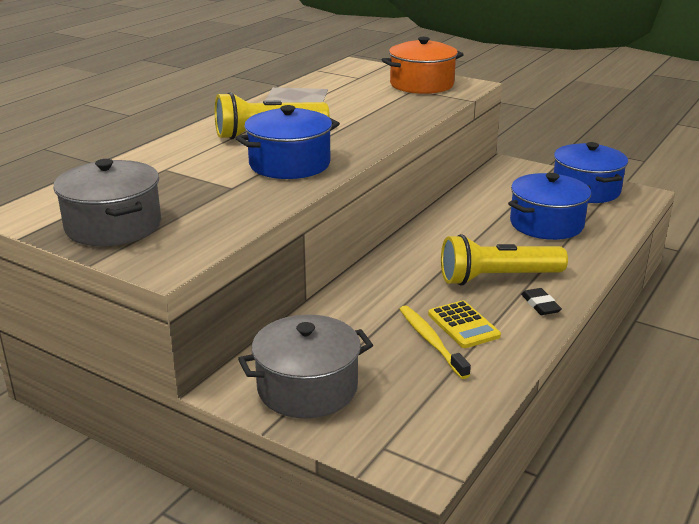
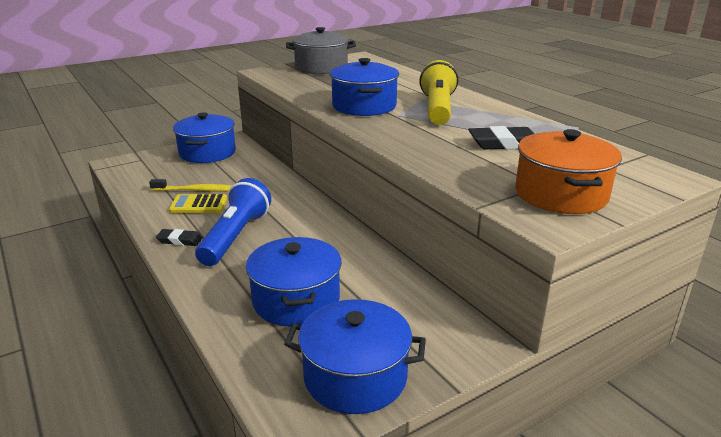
camera: 115 degrees right, 0 degrees up
grey pot [238,314,373,418] -> blue pot [173,112,236,163]
yellow flashlight [441,234,568,286] -> blue flashlight [195,178,271,266]
none -> black eraser [468,126,534,150]

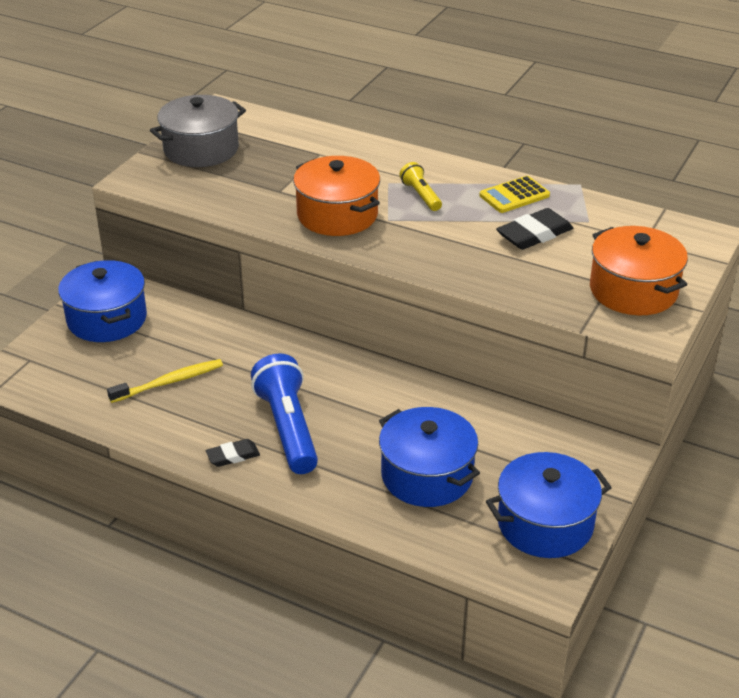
camera: 30 degrees left, 10 degrees up
yellow calculator [169,194,227,213] -> yellow calculator moved to [480,176,550,213]
blue pot [330,58,399,116] -> orange pot [293,156,380,236]
yellow flashlight [419,60,458,125] -> yellow flashlight [399,162,442,211], size x0.52

